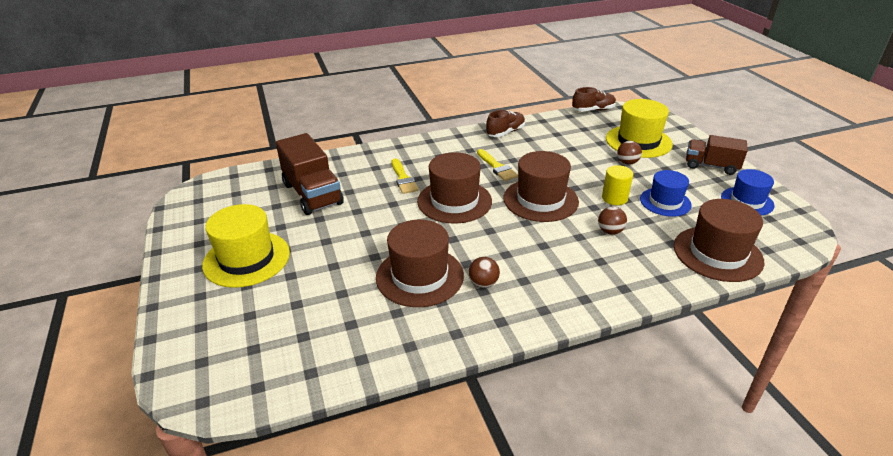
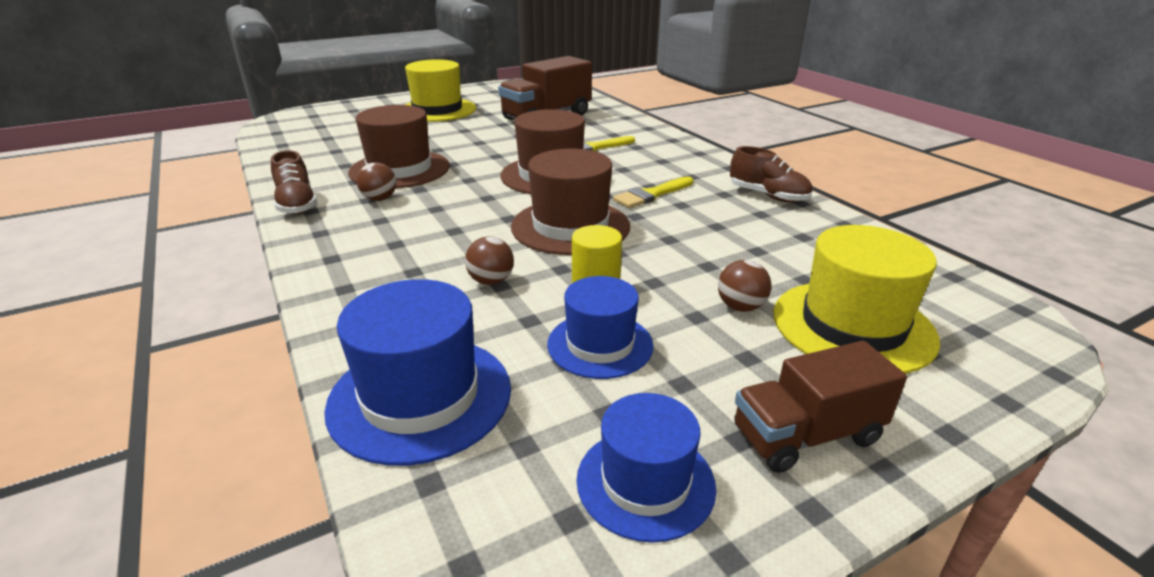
camera: 80 degrees right, 5 degrees down
brown shoe [572,87,616,111] -> brown shoe moved to [271,150,317,215]
brown hat [674,199,764,282] -> blue hat [324,279,511,466]
brown truck [686,135,748,175] -> brown truck turned 120 degrees counterclockwise [734,341,907,473]

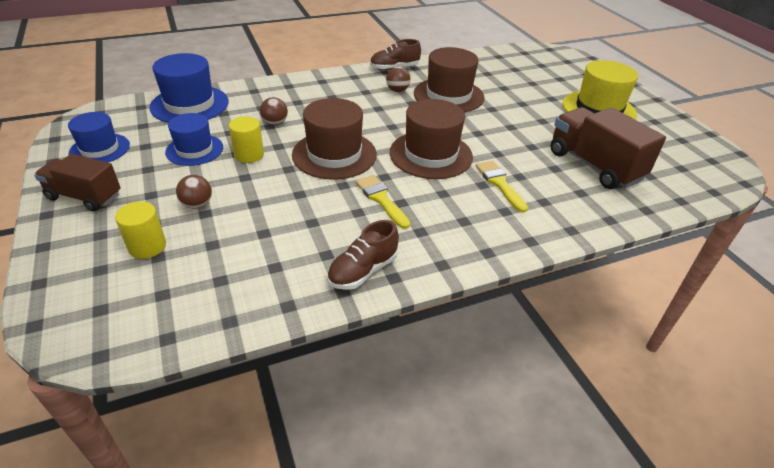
camera: 95 degrees right, 10 degrees up
brown truck [734,341,907,473] -> brown truck turned 60 degrees counterclockwise [34,154,121,212]
yellow hat [773,225,940,374] -> yellow cylinder [115,201,166,259]

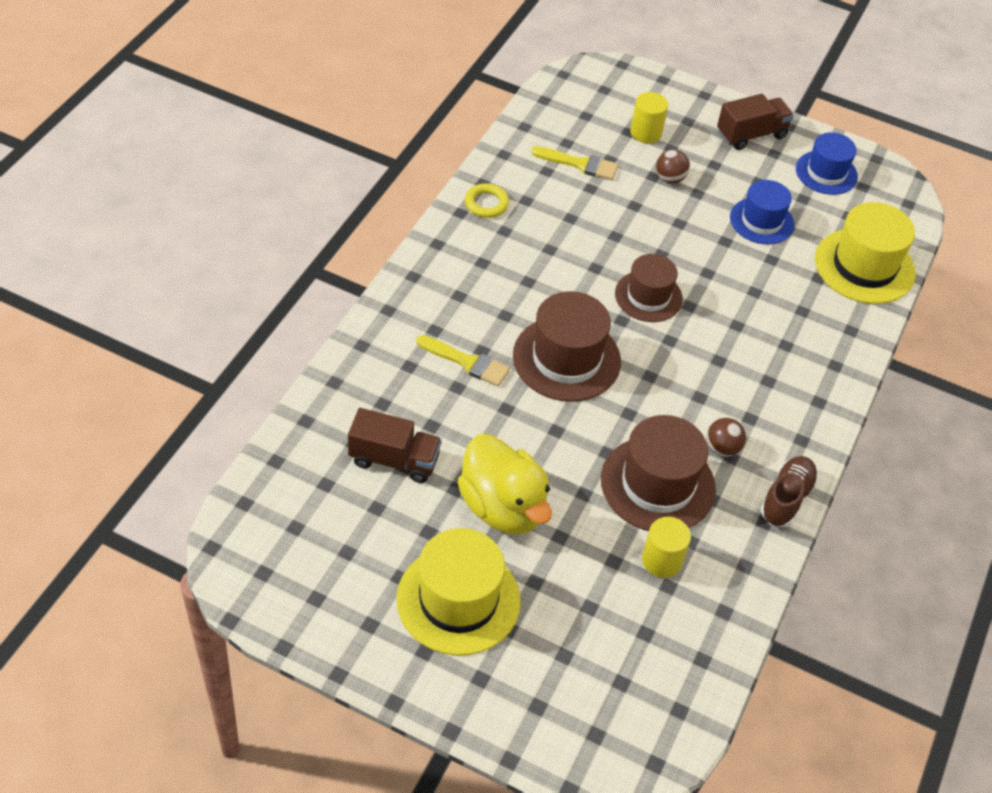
camera: 135 degrees right, 10 degrees up
blue hat [149,53,229,123] -> yellow hat [815,202,915,304]
yellow cylinder [229,116,264,163] -> yellow cylinder moved to [642,517,691,578]
brown ball [260,97,288,125] -> none
brown hat [292,98,377,180] -> brown hat [615,254,683,322], size x0.65
brown shoe [327,220,399,290] -> yellow ring [465,184,509,218]
yellow brush [356,175,410,229] -> yellow brush moved to [531,146,618,180]
brown truck [550,107,666,189] -> brown truck [348,408,442,483], size x0.66
none -> yellow duck [457,434,552,535]

